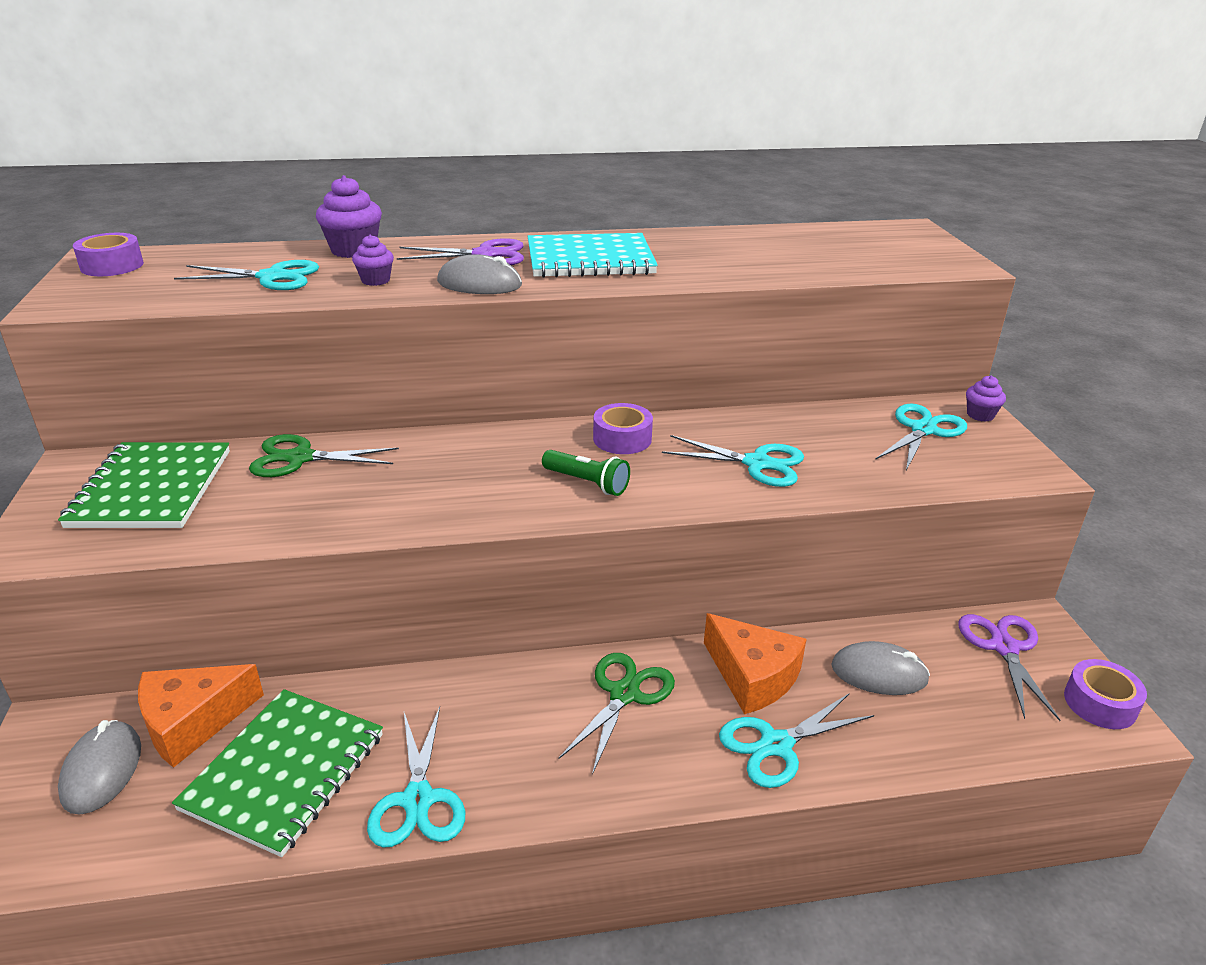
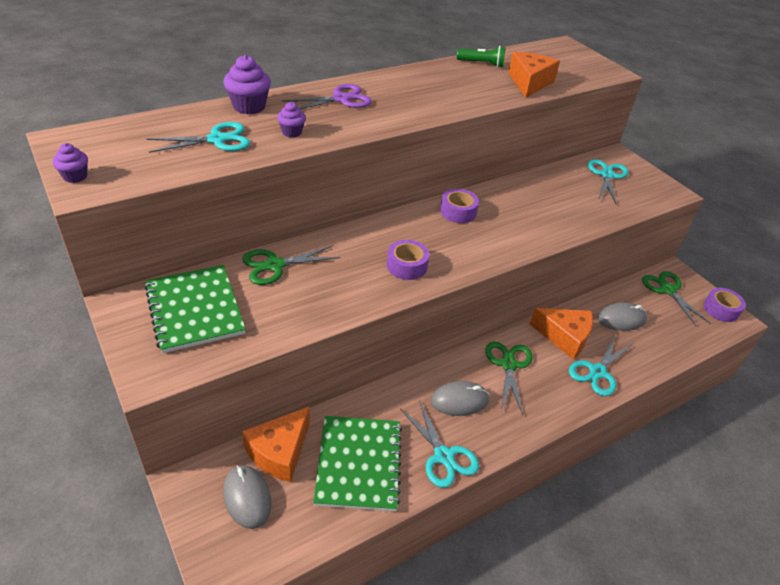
camera: 25 degrees left, 10 degrees up
purple tape [73,233,144,276] -> purple tape moved to [387,240,429,280]
grey mouse [437,254,522,294] -> grey mouse moved to [431,381,489,416]
turquoise notebook [528,233,658,278] -> none
green flashlight [542,450,630,496] -> green flashlight moved to [457,46,505,68]
turquoise scissors [662,435,804,487] -> none
purple scissors [958,614,1061,721] -> green scissors [642,271,711,327]
purple cupcake [966,376,1006,422] -> purple cupcake moved to [53,143,88,183]
none -> orange cheese [508,52,560,98]

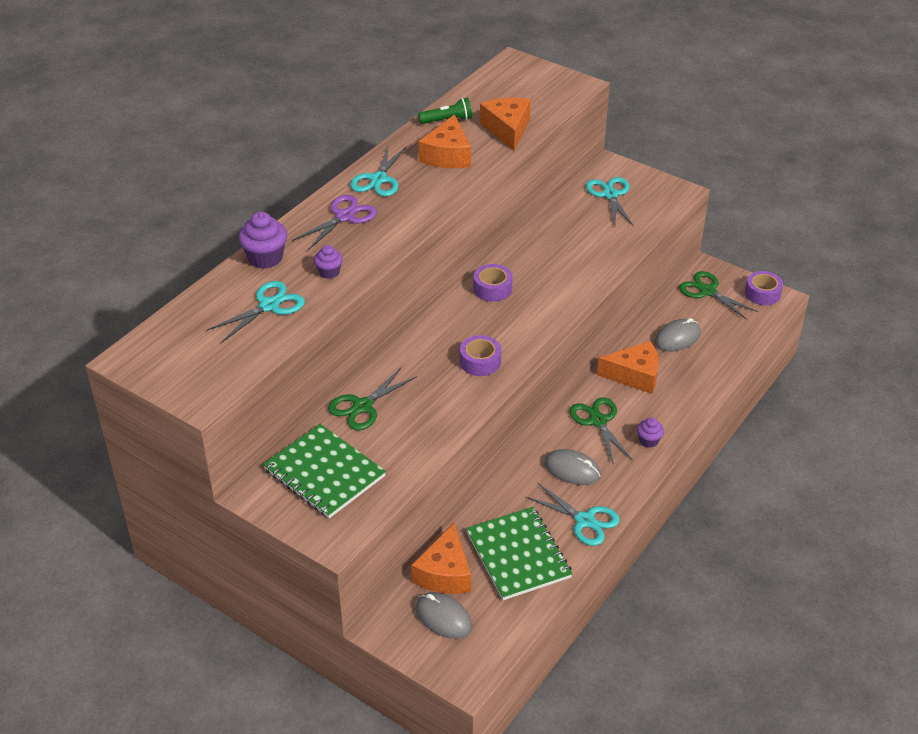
camera: 20 degrees left, 0 degrees up
purple cupcake [53,143,88,183] -> purple cupcake moved to [637,417,664,448]
grey mouse [431,381,489,416] -> grey mouse turned 60 degrees clockwise [544,449,601,485]
turquoise scissors [569,336,633,396] -> turquoise scissors moved to [350,145,407,197]
none -> orange cheese [419,114,471,168]

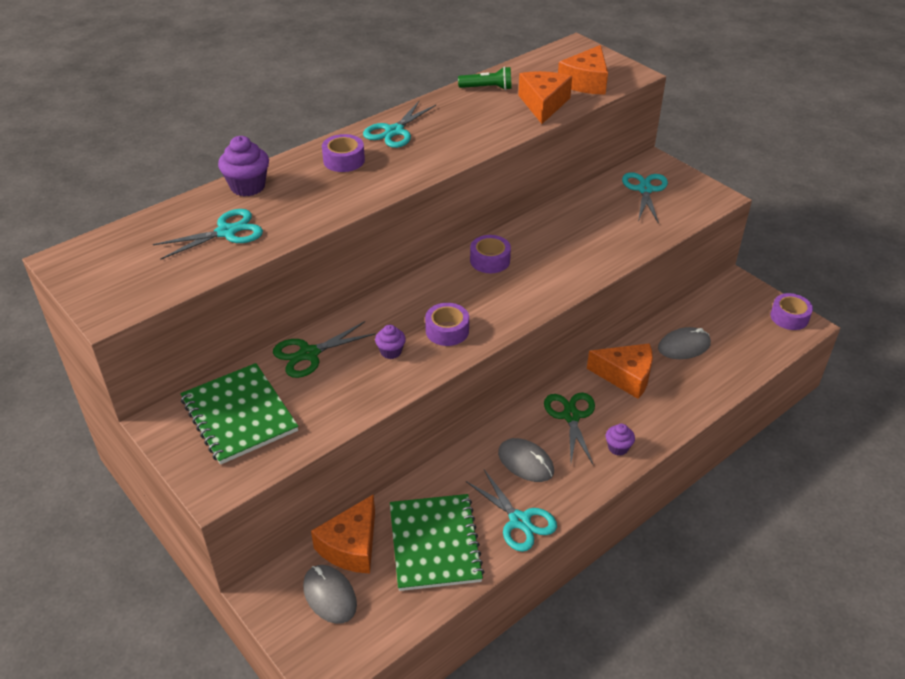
camera: 15 degrees right, 0 degrees up
purple scissors [292,195,377,250] -> purple tape [322,134,365,172]
purple cupcake [314,245,343,279] -> purple cupcake moved to [375,325,406,359]
orange cheese [419,114,471,168] -> orange cheese moved to [558,45,608,95]
green scissors [679,271,758,320] -> none

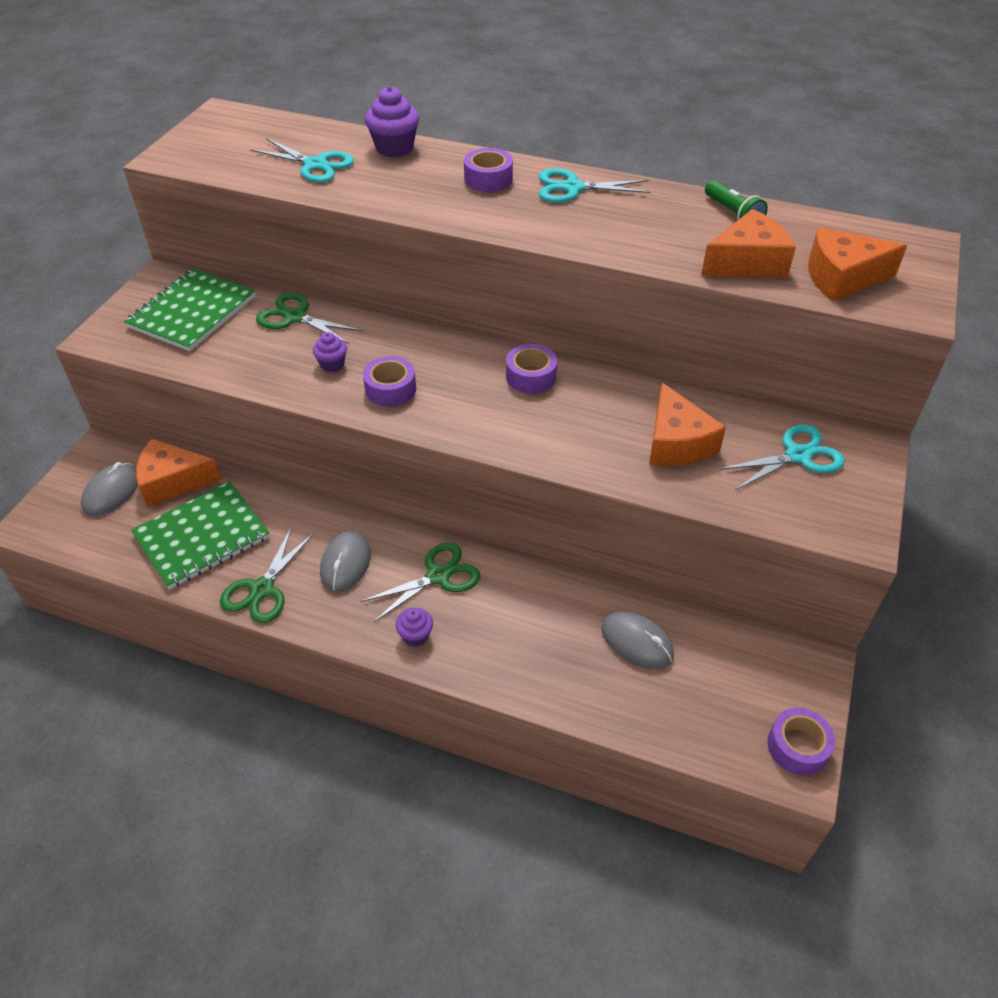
camera: 60 degrees right, 5 degrees up
turquoise scissors [466,470,557,552] -> green scissors [220,526,314,623]
orange cheese [587,343,653,399] -> orange cheese moved to [649,383,726,466]

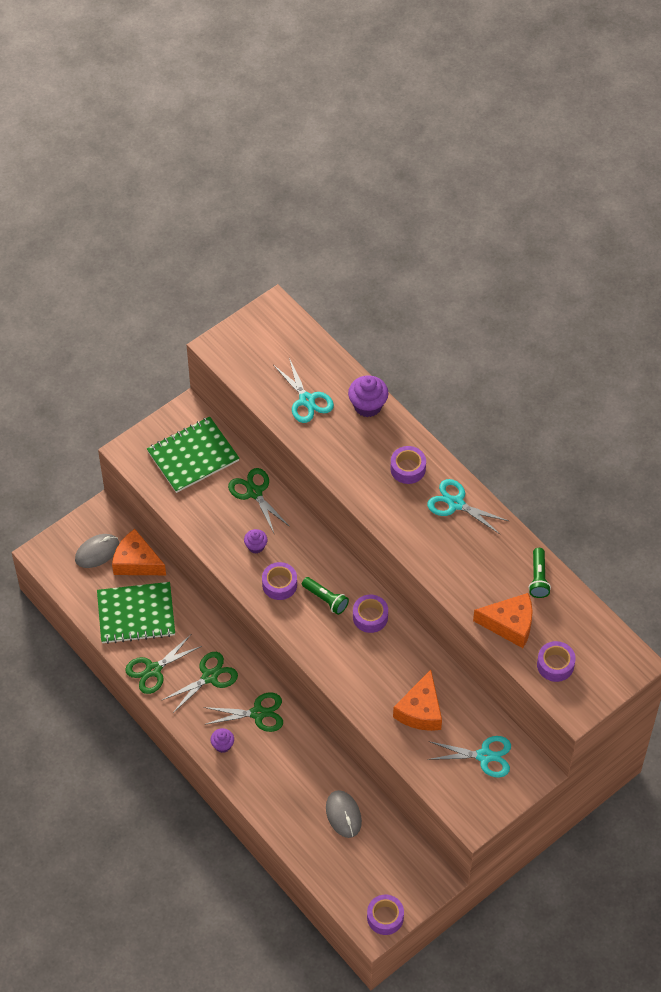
camera: 30 degrees right, 10 degrees up
grey mouse [320,531,371,592] -> green scissors [162,652,238,714]
orange cheese [808,227,907,302] -> purple tape [537,641,576,682]
none -> green flashlight [302,577,349,615]

